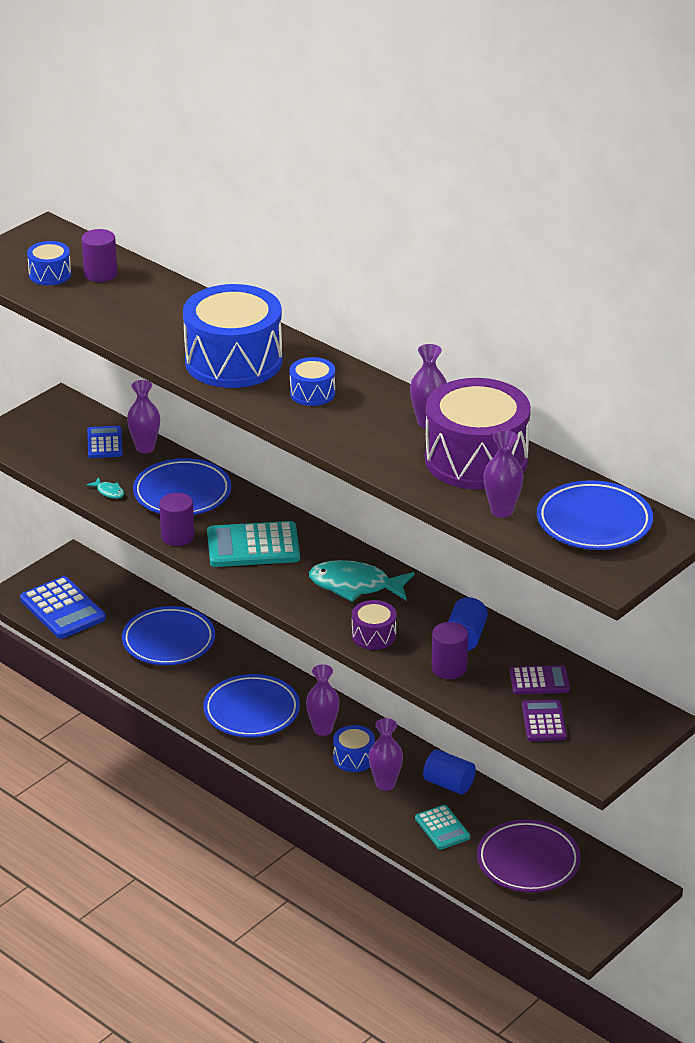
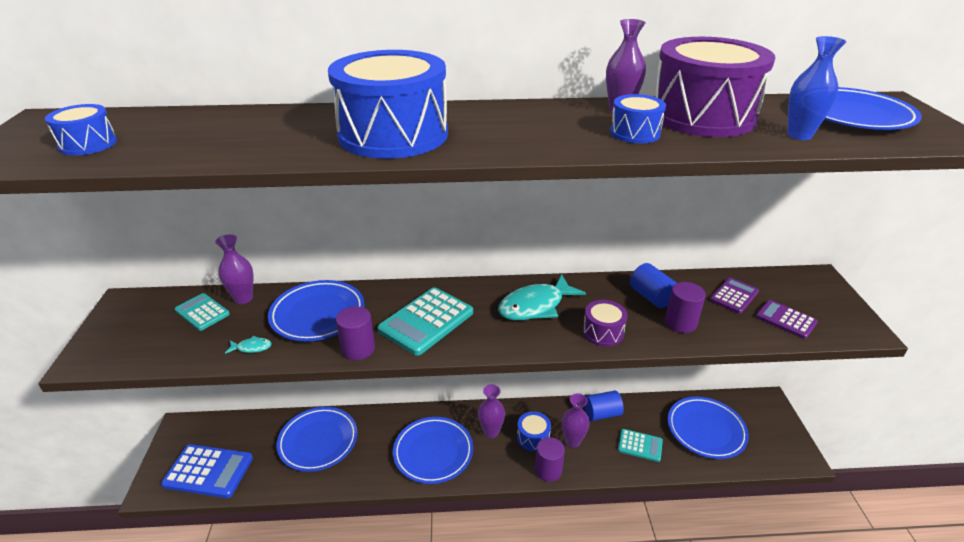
camera: 45 degrees left, 0 degrees up
purple cylinder [82,229,117,282] -> purple cylinder moved to [535,437,565,482]
blue calculator [87,426,123,458] -> turquoise calculator [175,293,230,331]
blue drum [289,357,335,406] -> blue drum moved to [610,94,666,143]
purple plate [477,819,581,892] -> blue plate [668,397,749,459]
purple vase [483,430,524,518] -> blue vase [787,36,846,140]

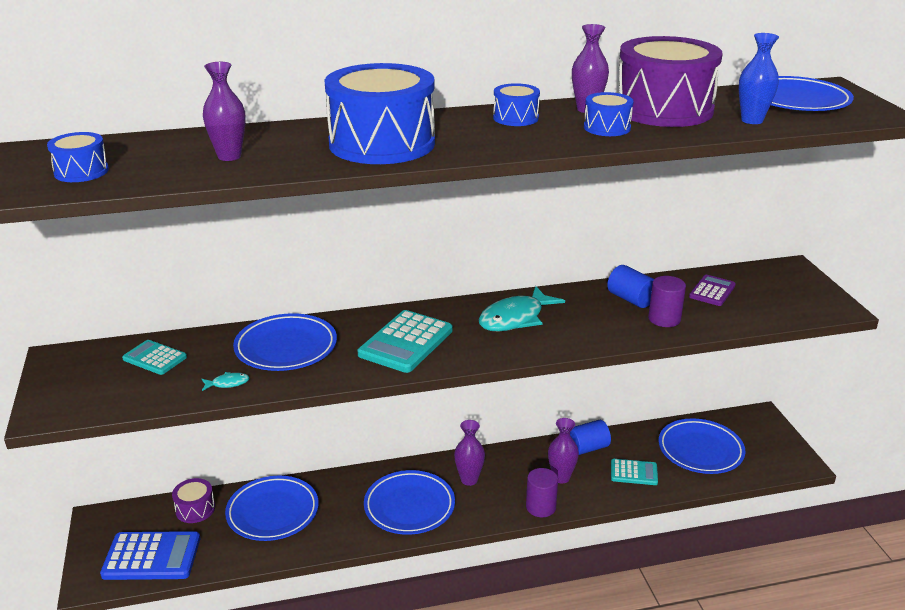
camera: 10 degrees left, 5 degrees down
purple vase [215,234,253,304] -> purple vase moved to [203,62,246,161]
purple cylinder [336,306,375,360] -> none
blue drum [517,411,551,452] -> blue drum moved to [493,83,540,126]
purple drum [583,300,628,346] -> purple drum moved to [172,478,215,523]
purple calculator [756,300,818,339] -> none

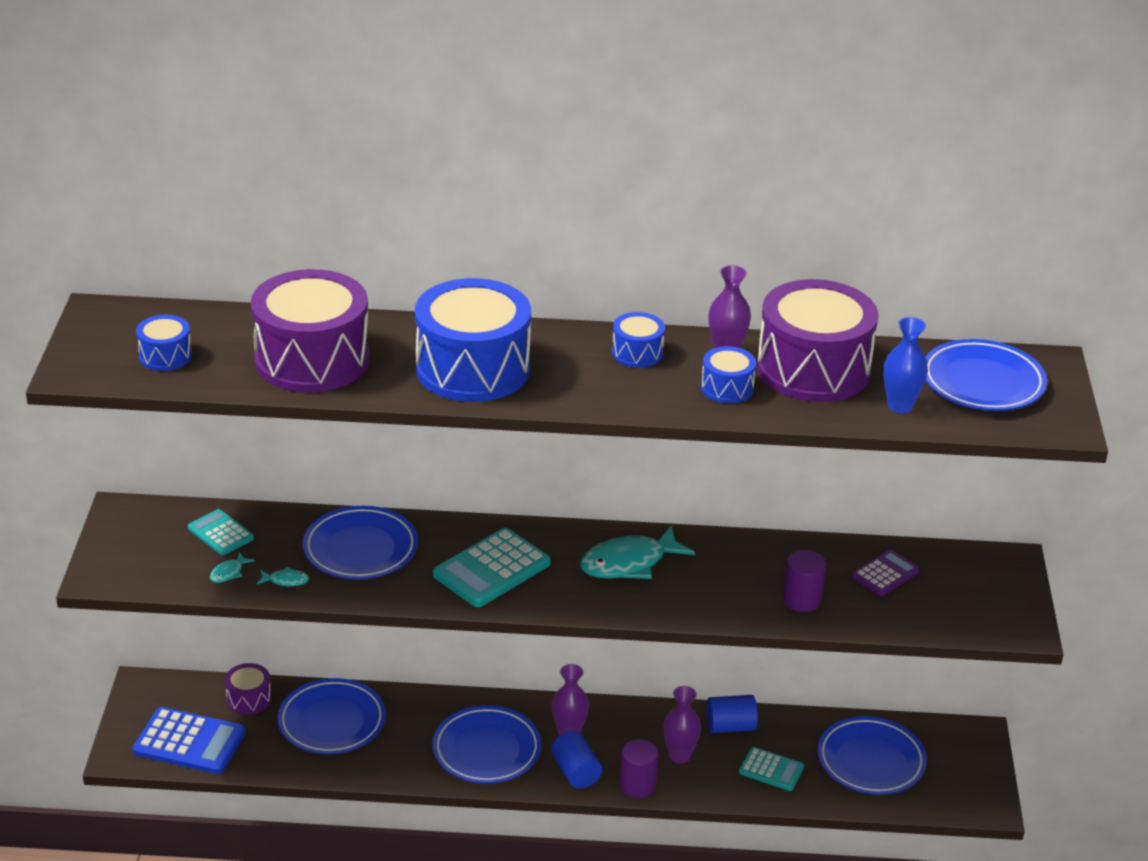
camera: 15 degrees right, 5 degrees up
purple vase [203,62,246,161] -> purple drum [251,269,370,392]
blue cylinder [607,265,654,308] -> blue cylinder moved to [551,731,602,789]
none -> turquoise fish [210,552,255,583]

